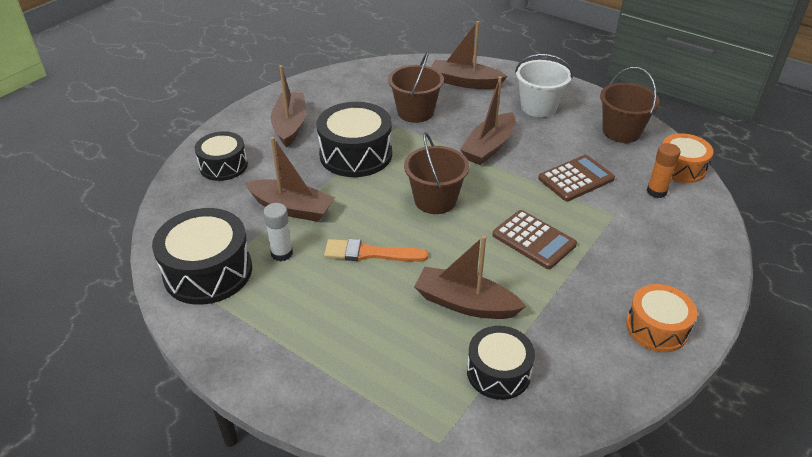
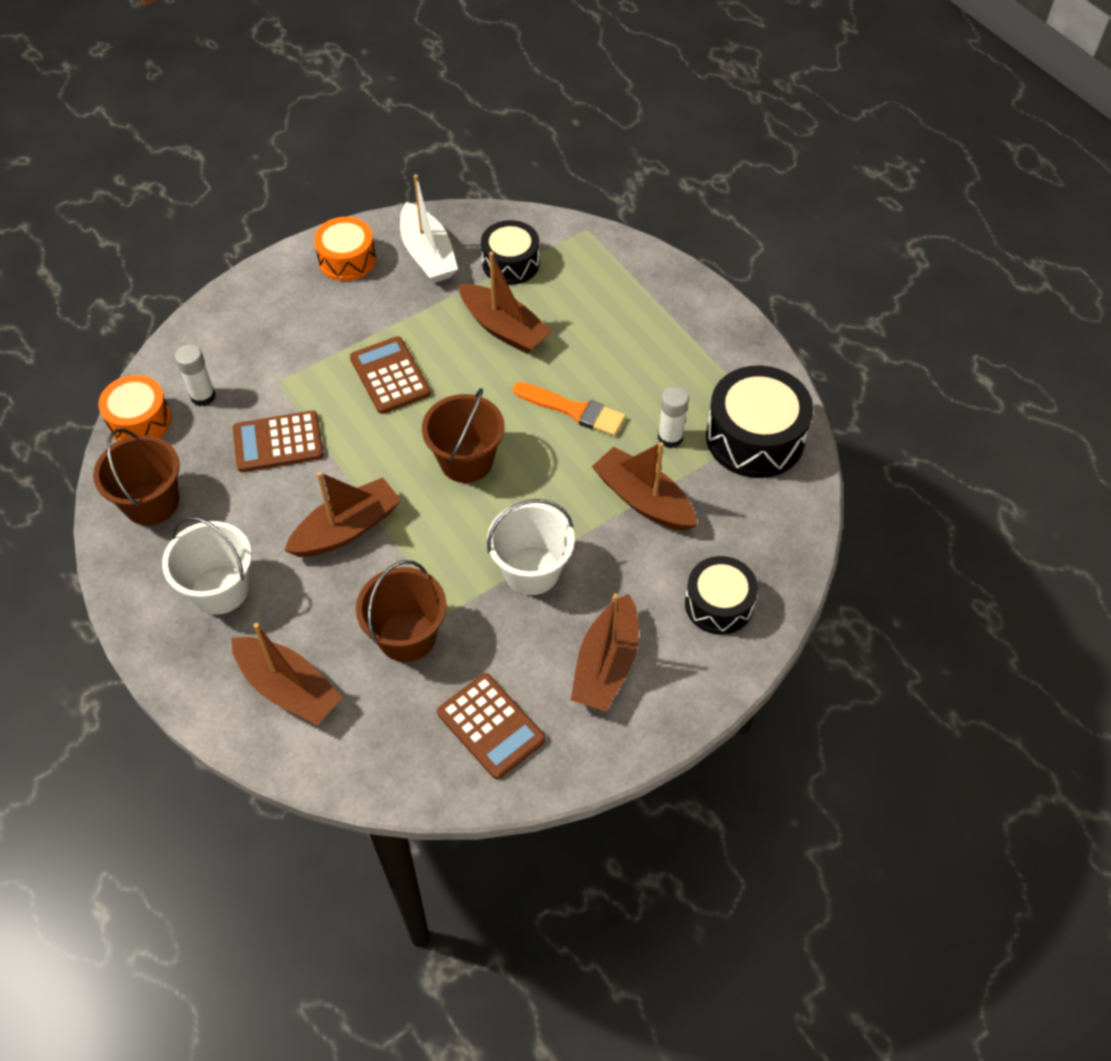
camera: 160 degrees left, 15 degrees up
black drum [316,102,392,177] -> white bucket [487,499,575,595]
orange glue stick [647,143,681,198] -> white glue stick [175,344,216,406]
none -> white boat [400,174,458,283]
none -> brown calculator [437,673,546,779]

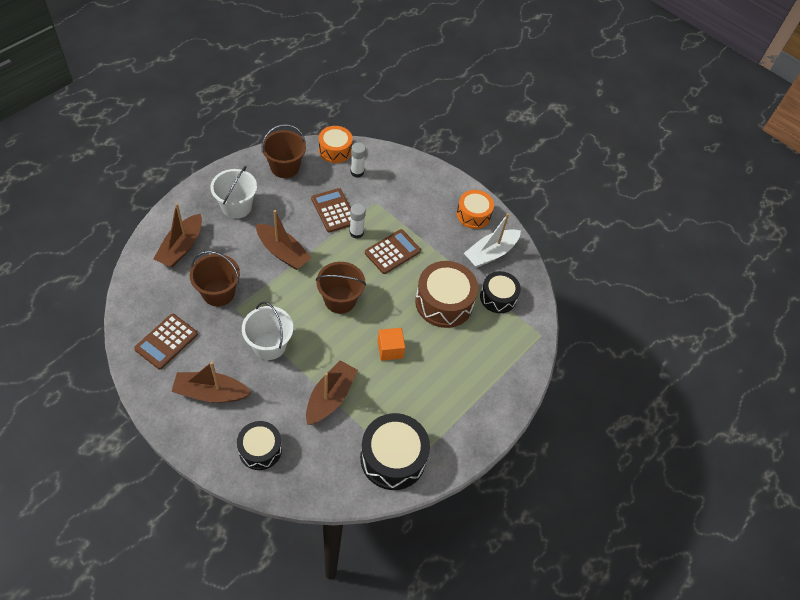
camera: 70 degrees right, 0 degrees up
brown boat [459,252,552,354] -> brown drum [415,261,478,328]
orange brush [513,382,626,436] -> orange cube [378,328,405,361]
white glue stick [658,386,689,448] -> white glue stick moved to [350,203,366,239]

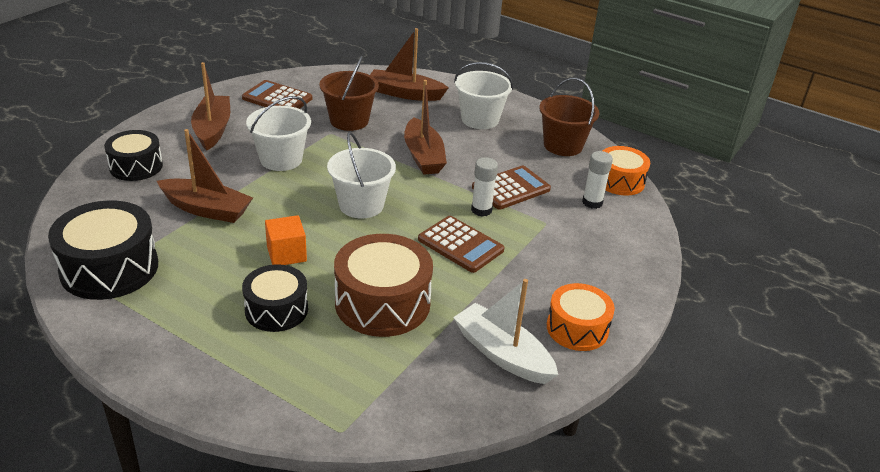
camera: 85 degrees right, 20 degrees down
brown boat [256,210,312,270] -> brown boat turned 45 degrees counterclockwise [404,80,447,175]
brown bucket [316,262,366,314] -> white bucket [327,132,396,219]
black drum [480,271,521,313] -> black drum moved to [242,264,308,332]

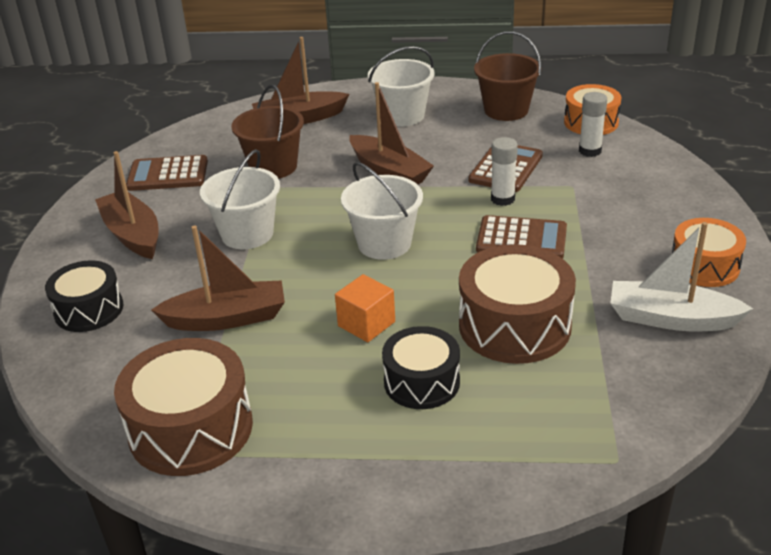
camera: 25 degrees left, 0 degrees up
black drum [48,200,158,300] -> brown drum [114,338,253,476]

